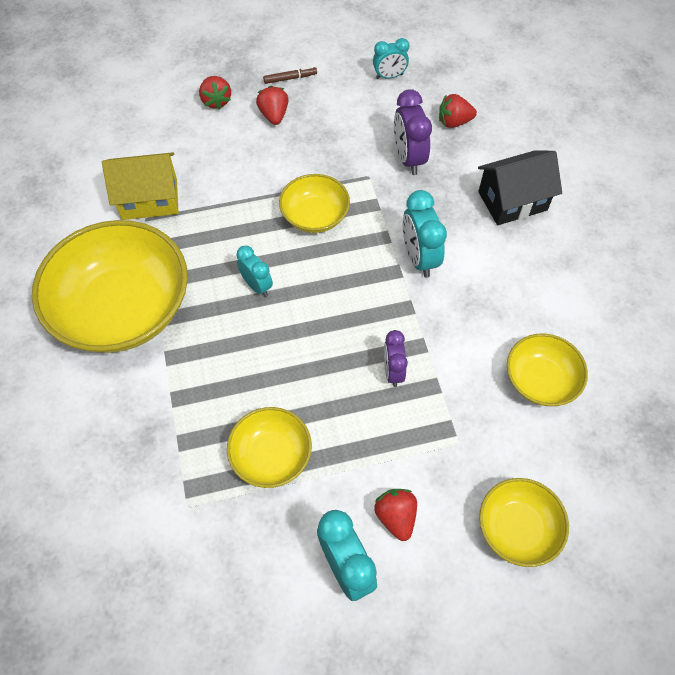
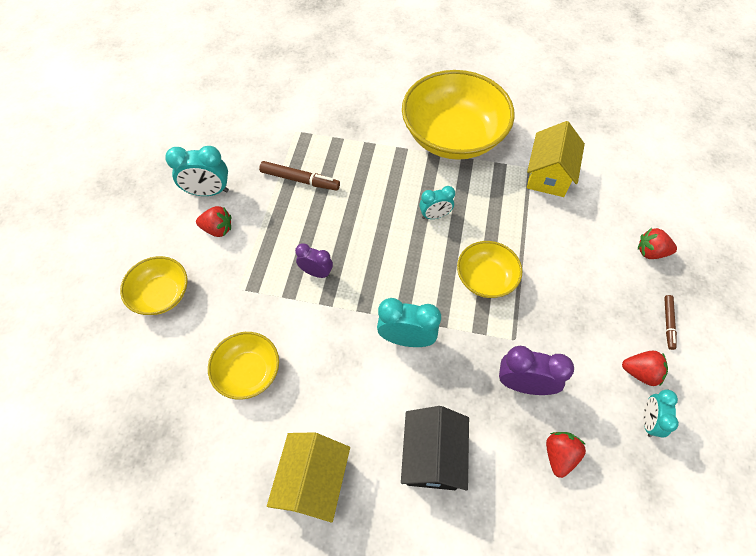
camera: 115 degrees right, 0 degrees up
yellow bowl [227,407,312,488] -> brown marker [259,161,340,191]
red strawberry [256,86,289,125] -> red strawberry moved to [622,351,668,386]
none -> yellow house [267,432,350,522]

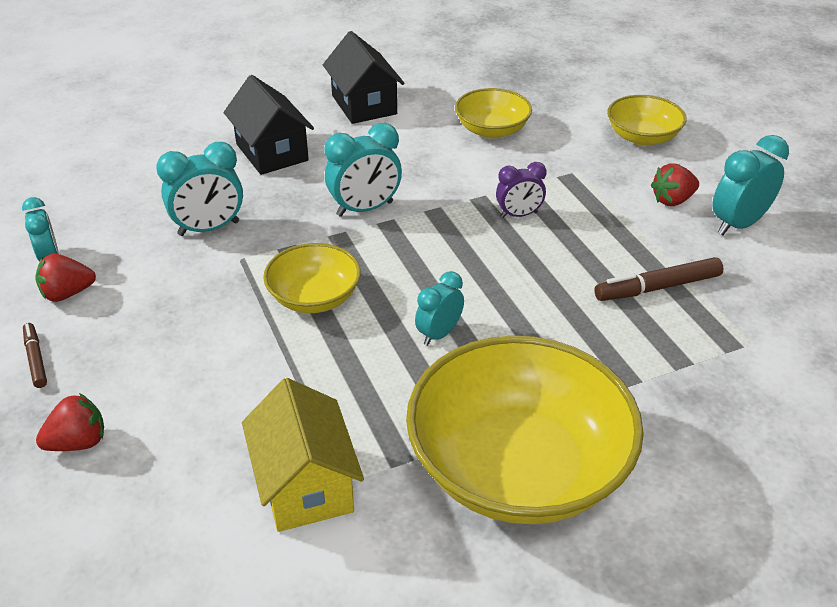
camera: 145 degrees right, 20 degrees down
yellow house [267,432,350,522] -> black house [323,31,405,124]
purple clock [499,346,574,395] -> turquoise clock [156,142,243,236]
red strawberry [546,432,586,478] -> none

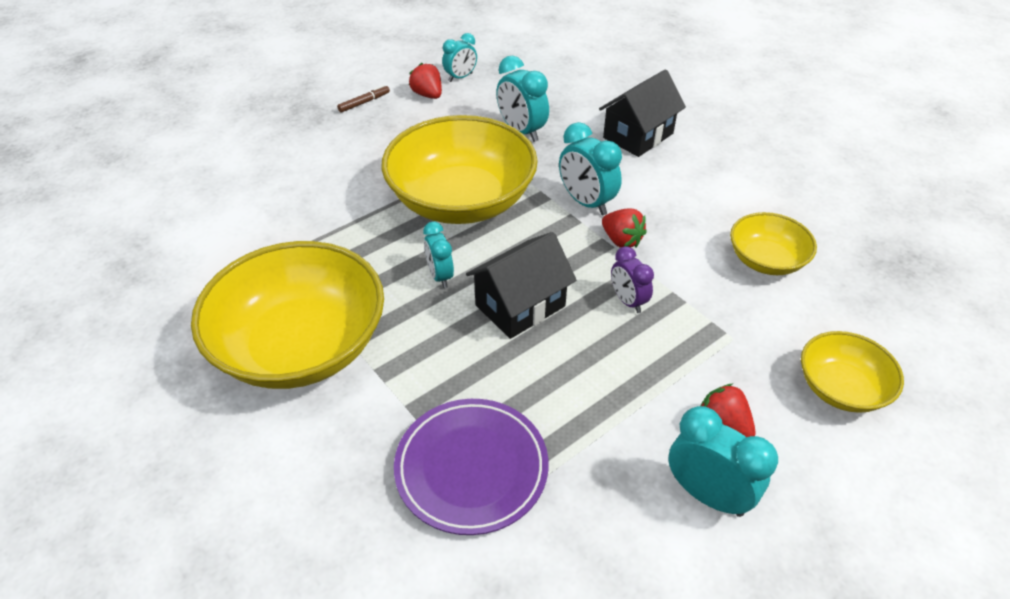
camera: 75 degrees right, 5 degrees up
red strawberry [36,393,104,451] -> red strawberry moved to [602,209,647,248]
yellow house [242,378,364,532] -> none
yellow bowl [263,243,361,313] -> yellow bowl [381,115,538,224], size x1.96
black house [323,31,405,124] -> black house moved to [466,232,577,339]
turquoise clock [415,271,464,346] -> turquoise clock turned 135 degrees counterclockwise [423,222,454,288]
brown marker [594,257,723,301] -> none
none -> purple plate [394,399,548,535]

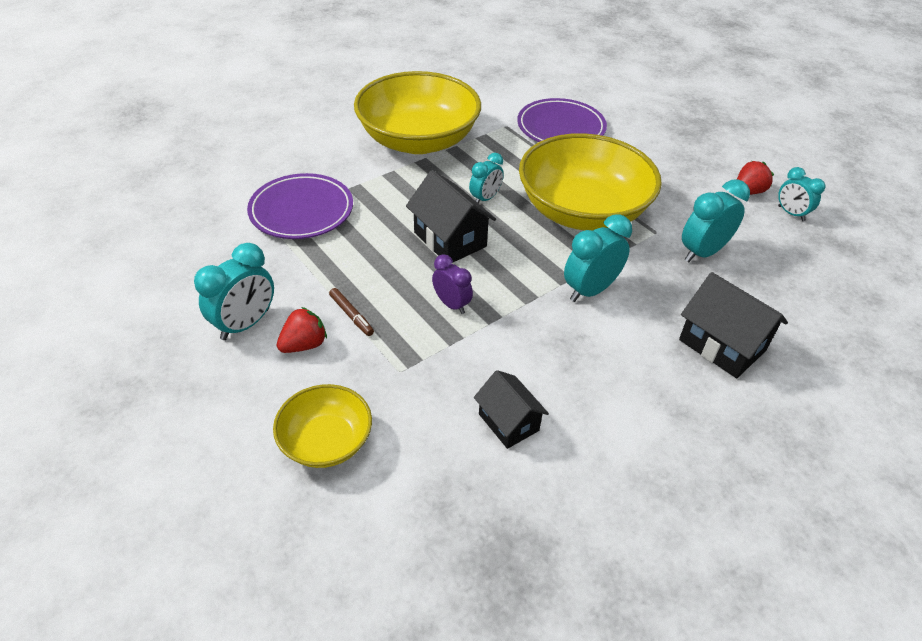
camera: 90 degrees right, 0 degrees up
brown marker [337,85,390,113] -> brown marker moved to [329,288,374,336]
turquoise clock [423,222,454,288] -> turquoise clock turned 150 degrees clockwise [469,153,504,204]
red strawberry [602,209,647,248] -> none
purple clock [611,246,654,313] -> purple clock turned 75 degrees clockwise [432,254,473,314]
yellow bowl [730,212,817,275] -> black house [474,370,549,449]
none -> purple plate [517,98,607,142]

